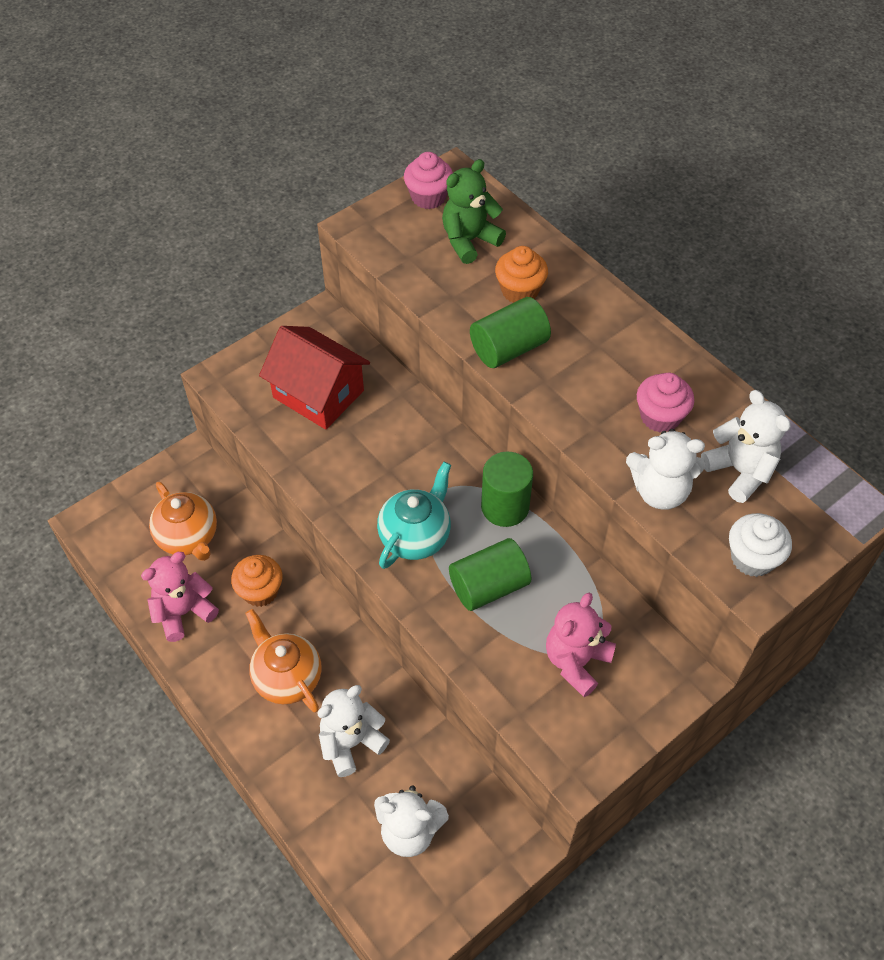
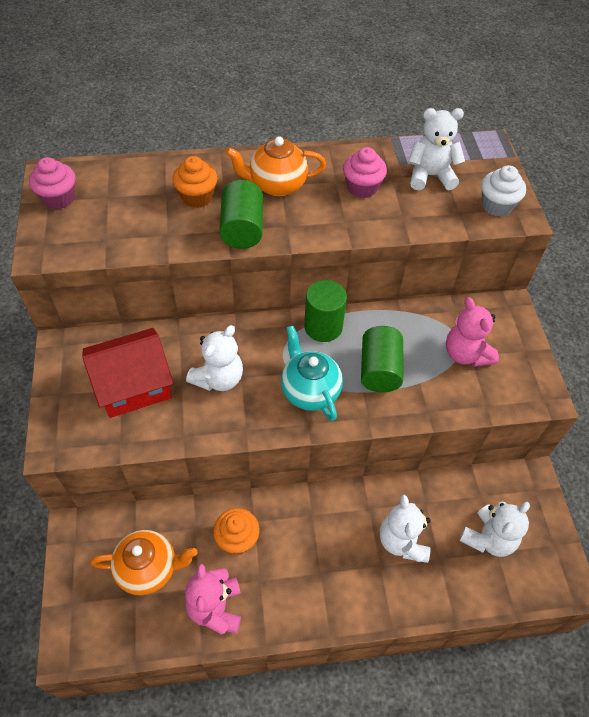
camera: 60 degrees left, 0 degrees up
orange teapot [245,609,322,712] -> orange teapot moved to [226,136,326,196]
green teddy bear [442,159,506,264] -> none
white teddy bear [626,429,705,510] -> white teddy bear moved to [186,325,243,391]

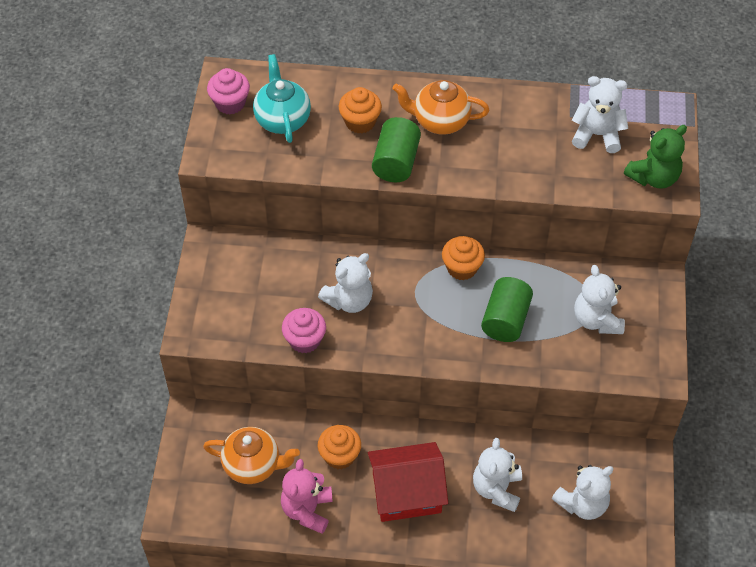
camera: 15 degrees right, 0 degrees up
red house [82,328,173,418] -> red house moved to [368,442,448,522]
turquoise teapot [281,326,343,421] -> turquoise teapot moved to [253,54,311,143]
green cylinder [304,280,347,342] -> orange cupcake [442,236,485,280]
pink cupcake [343,147,387,198] -> pink cupcake moved to [282,308,326,353]
pink teddy bear [446,297,499,367] -> white teddy bear [574,265,625,334]
white cupcake [481,165,526,217] -> green teddy bear [624,125,687,189]

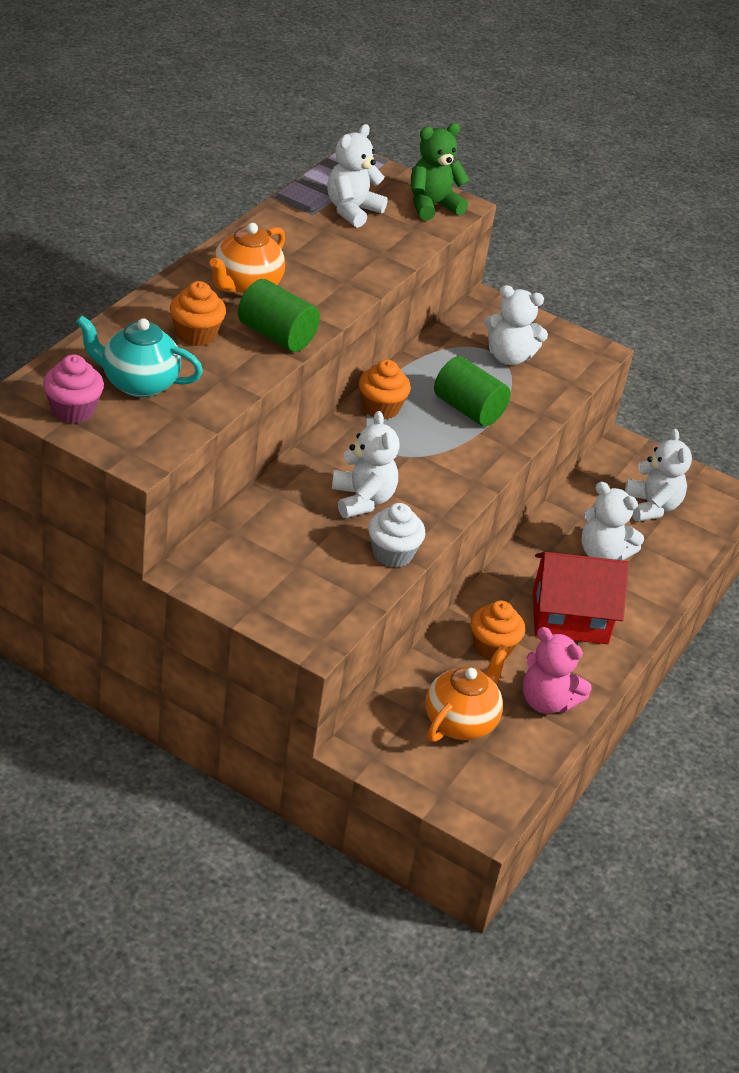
camera: 70 degrees left, 15 degrees down
pink cupcake [282,308,326,353] -> white cupcake [368,503,426,568]
red house [368,442,448,522] -> red house turned 75 degrees clockwise [533,552,629,644]
green teddy bear [624,125,687,189] -> green teddy bear turned 105 degrees counterclockwise [411,123,469,220]

